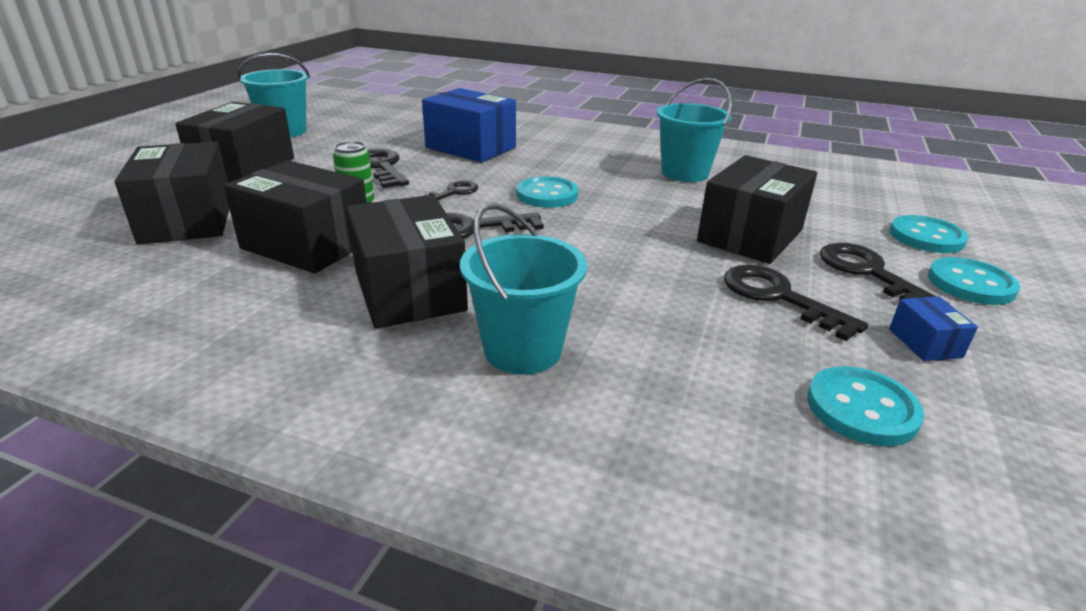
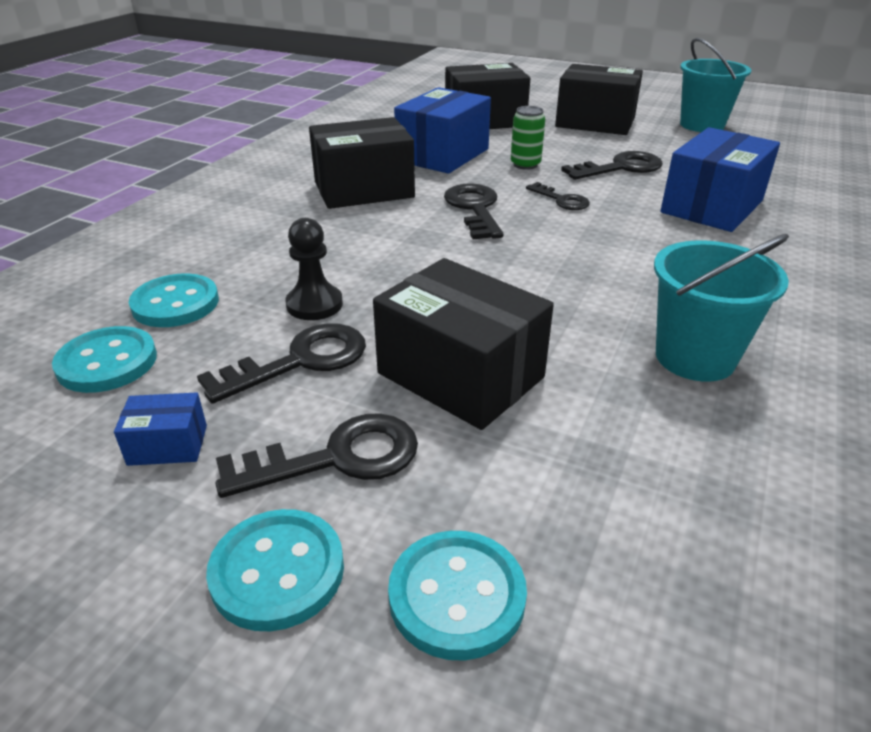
camera: 95 degrees right, 5 degrees up
black box [224,160,367,273] -> blue box [394,87,491,174]
turquoise bucket [460,204,587,375] -> none
turquoise button [517,176,578,208] -> turquoise button moved to [129,273,219,327]
none -> black pawn [285,218,343,320]

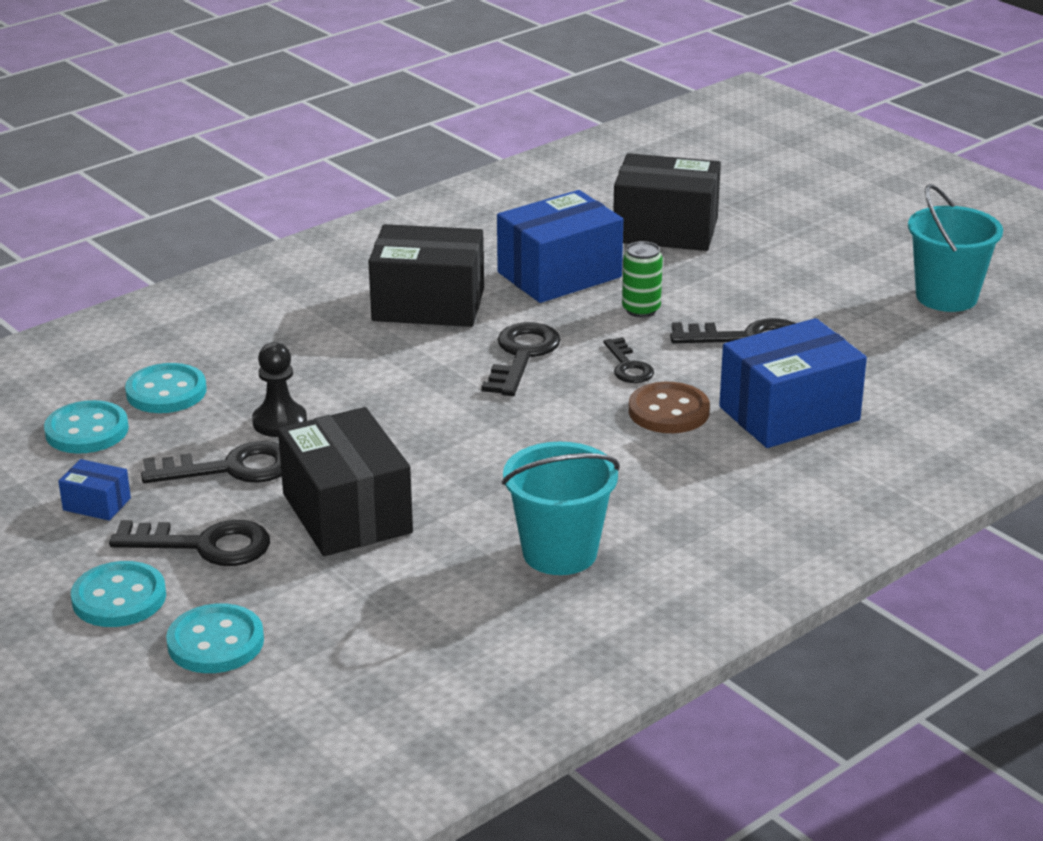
camera: 25 degrees right, 5 degrees down
black box [555,64,643,135] -> none
none -> brown button [629,382,710,433]

